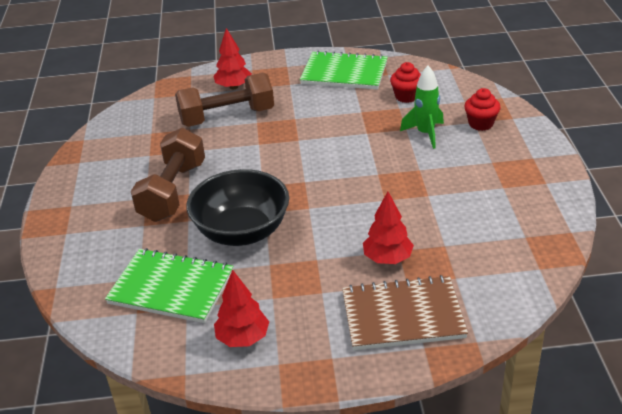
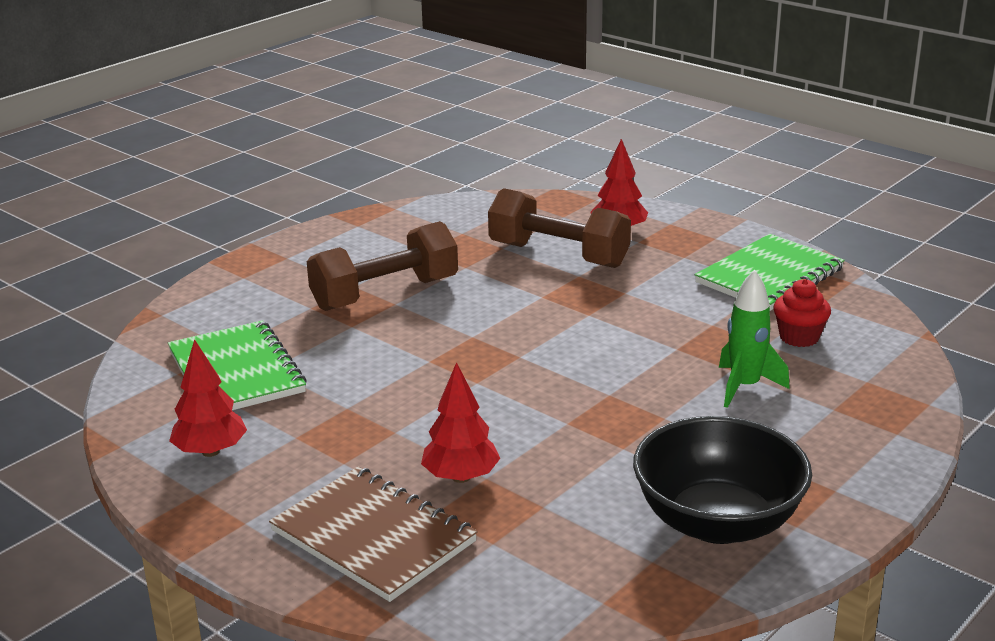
camera: 45 degrees right, 10 degrees down
black bowl [187,169,289,246] -> black bowl moved to [633,416,812,544]
green notebook [300,51,388,90] -> green notebook turned 75 degrees clockwise [695,234,845,311]
red cupcake [464,88,500,131] -> none

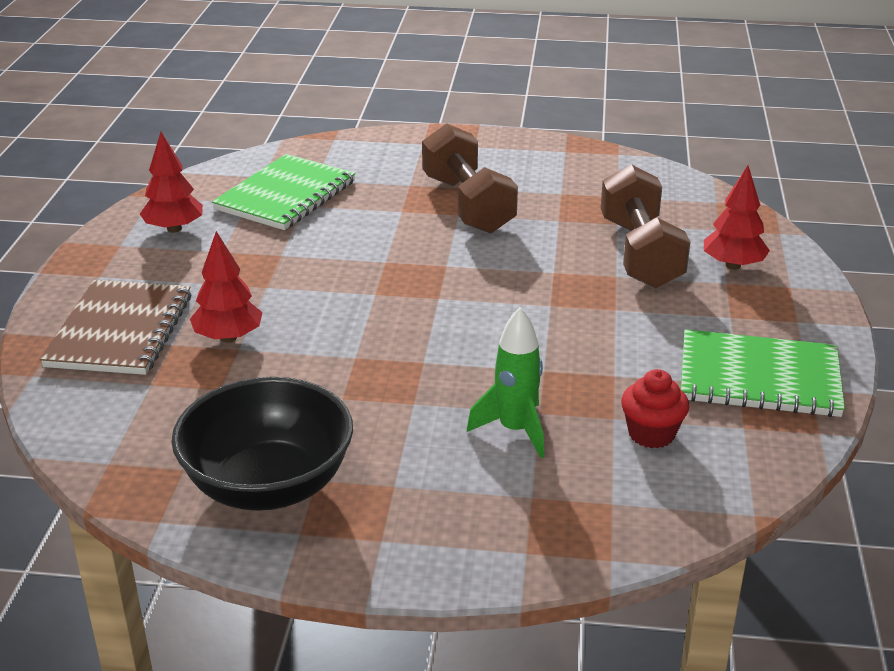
camera: 55 degrees right, 5 degrees up
brown dumbbell [307,221,458,311] -> brown dumbbell turned 45 degrees clockwise [422,123,518,234]

